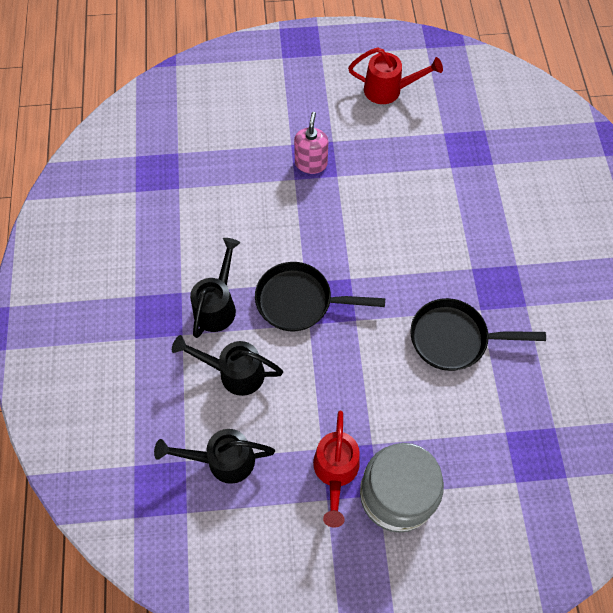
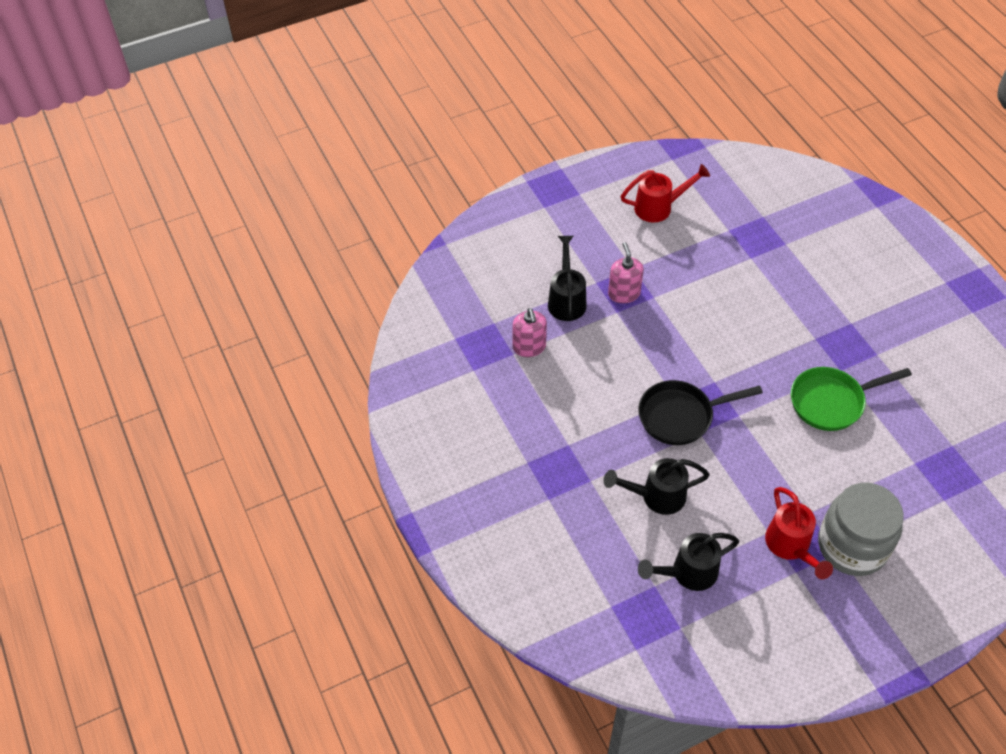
camera: 20 degrees left, 10 degrees down
black watering can [190,238,241,338] -> black watering can moved to [548,236,586,321]
black pan [410,298,546,371] -> green pan [791,367,912,431]
none -> pink soap dispenser [512,308,547,357]

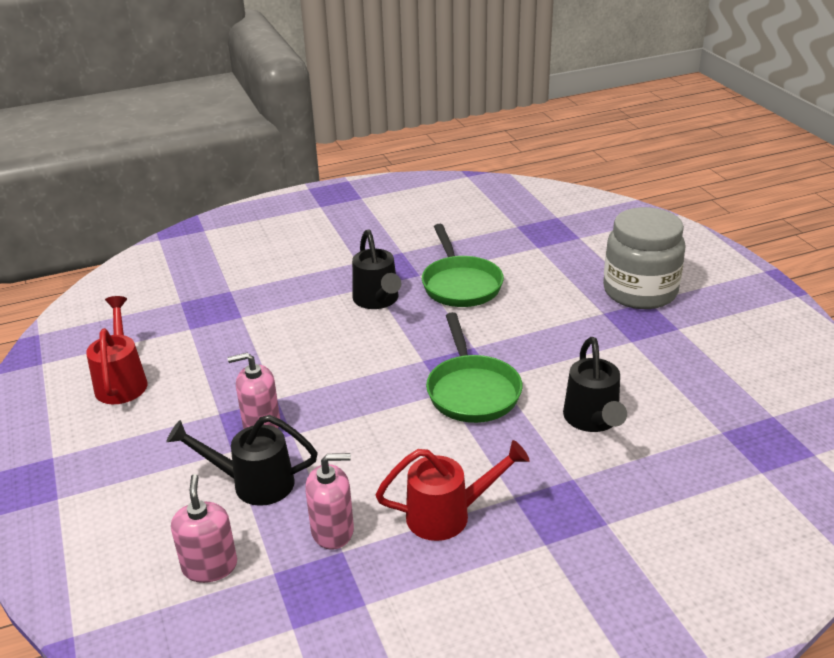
camera: 85 degrees left, 20 degrees down
black pan [638,380,763,445] -> green pan [426,312,522,423]
black watering can [638,533,739,591] -> black watering can moved to [352,229,401,309]
red watering can [765,487,833,579] -> red watering can moved to [375,440,530,541]
none -> pink soap dispenser [171,474,237,583]

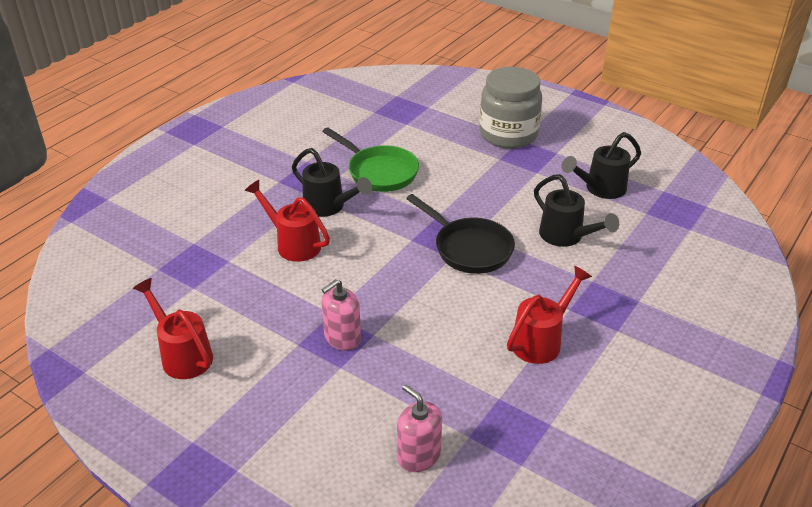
camera: 35 degrees left, 5 degrees up
black watering can [167,415,318,506] -> black watering can moved to [561,132,641,199]
pink soap dispenser [305,453,354,550] -> none
green pan [426,312,522,423] -> black pan [406,194,515,274]
none -> red watering can [244,180,330,262]

